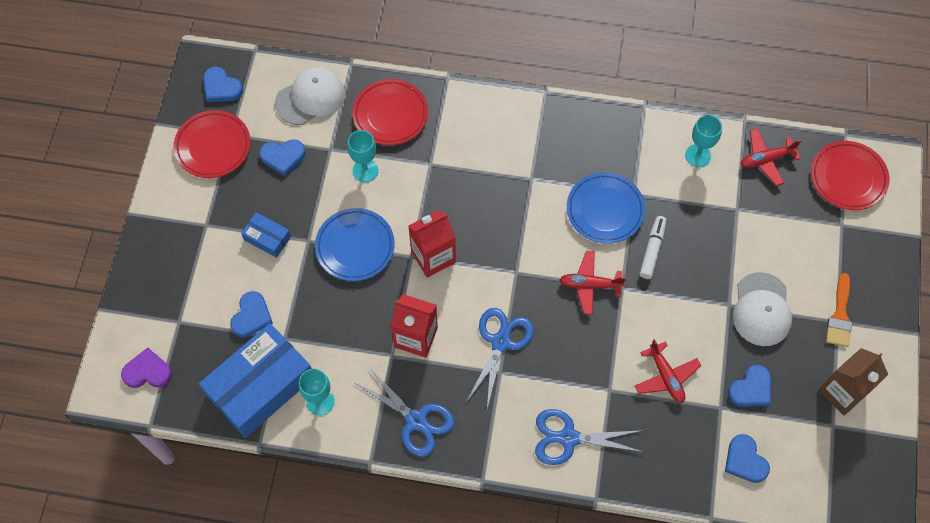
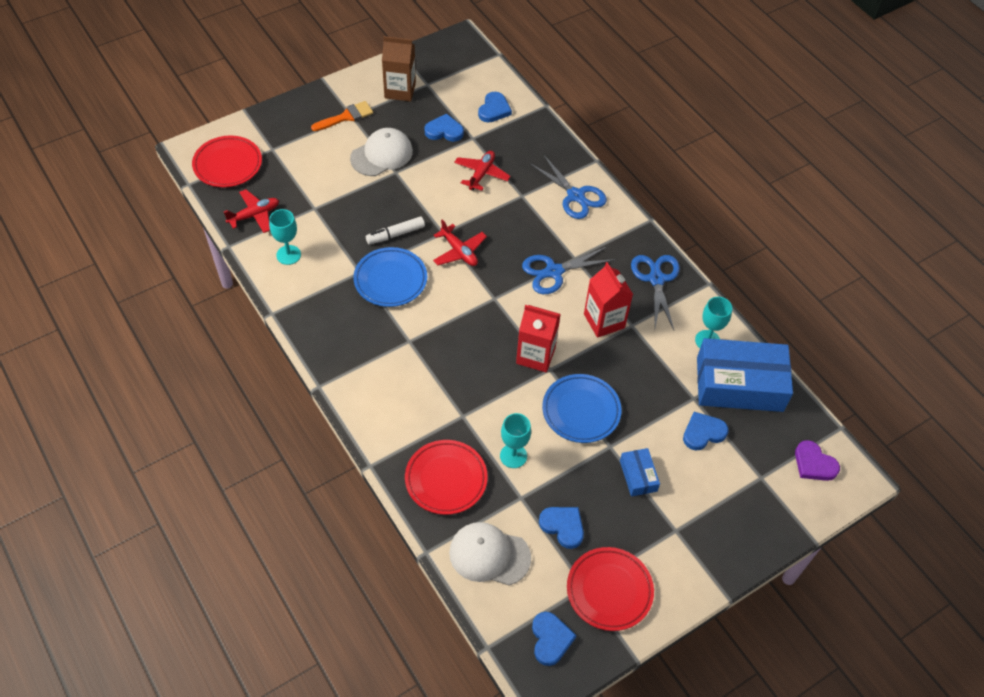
camera: 135 degrees left, 10 degrees down
red plane [740,128,801,186] -> red plane turned 60 degrees counterclockwise [224,189,279,233]

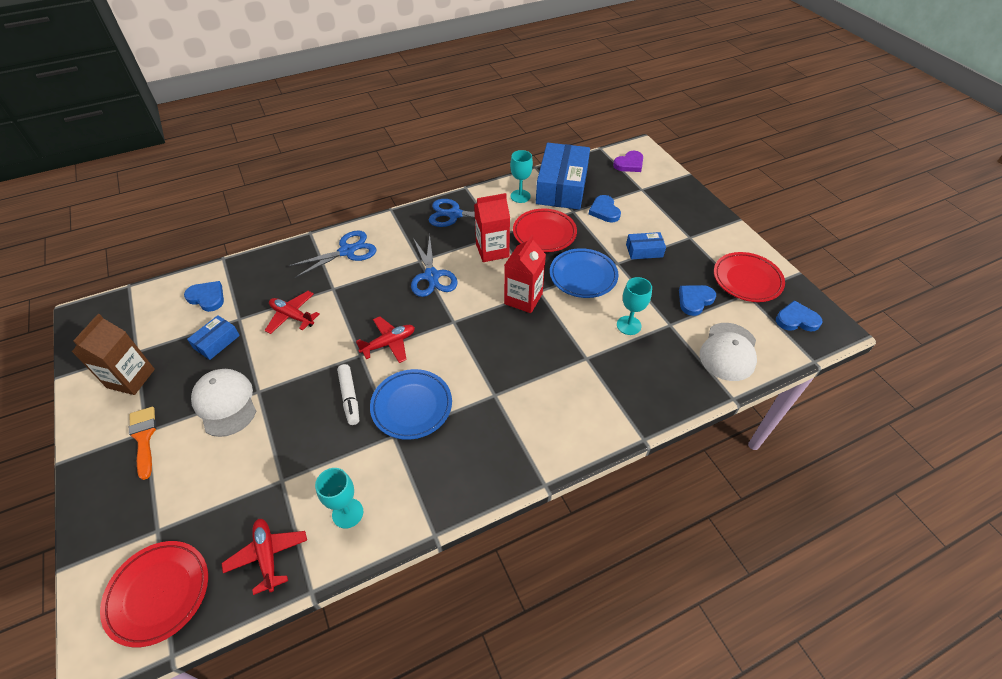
camera: 80 degrees left, 5 degrees down
red plate [405,440,488,515] -> red plate moved to [513,208,577,252]
blue heart [425,114,464,142] -> blue box [187,315,240,360]

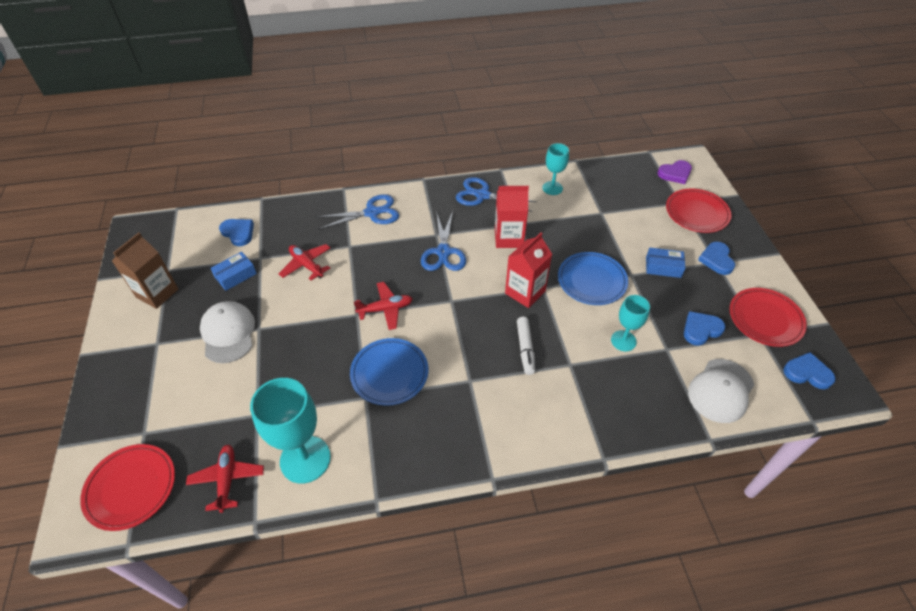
camera: 15 degrees right, 0 degrees up
orange brush [129,407,156,480] -> none
turquoise goblet [315,468,363,529] -> turquoise goblet [250,378,331,483], size x1.74
white marker [337,364,359,425] -> white marker moved to [517,317,535,375]
red plate [513,208,577,252] -> red plate moved to [666,188,732,233]
blue box [536,143,590,210] -> none
blue heart [589,195,621,222] -> blue heart moved to [698,242,735,275]

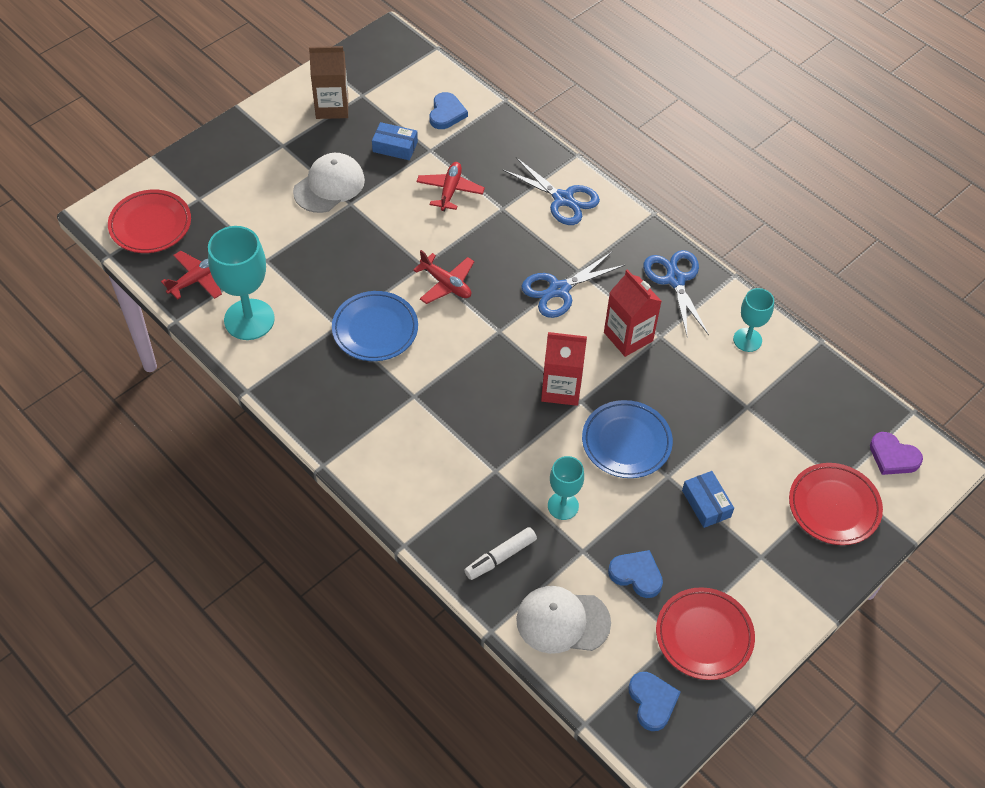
camera: 55 degrees right, 5 degrees up
white marker [517,317,535,375] -> white marker moved to [464,527,537,580]
blue heart [698,242,735,275] -> none

